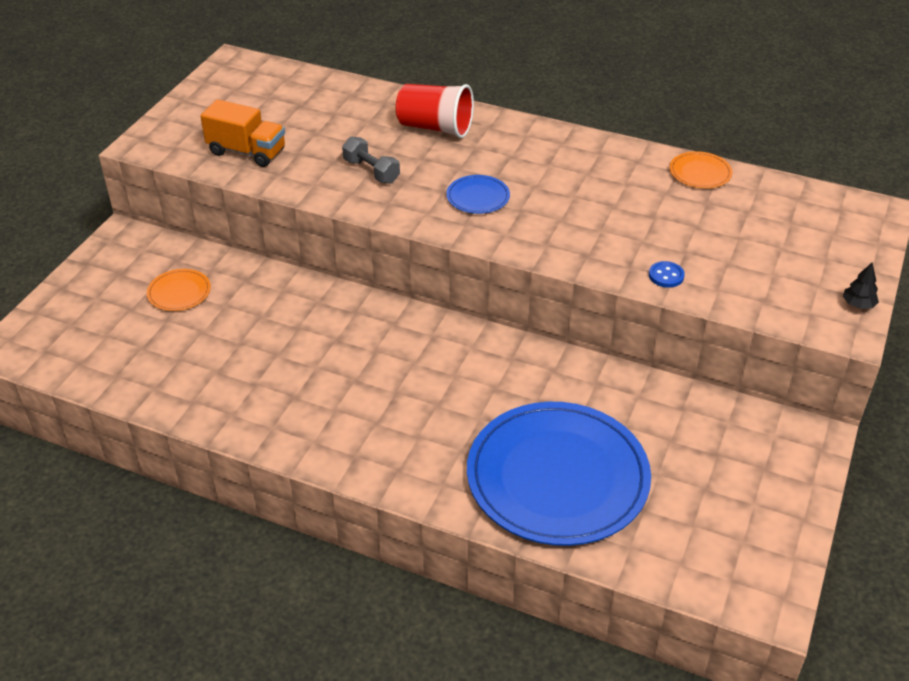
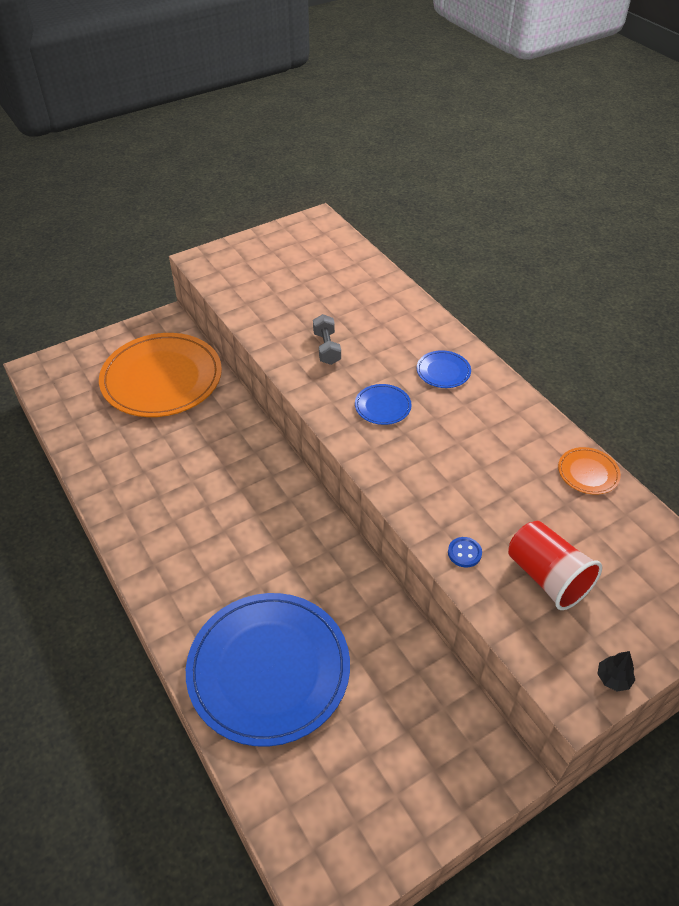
camera: 35 degrees right, 5 degrees up
orange plate [147,269,211,311] -> orange plate [99,333,222,417], size x2.46
orange truck [200,99,285,167] -> none
red cup [396,84,474,138] -> red cup moved to [508,521,602,610]
none -> blue plate [417,350,471,388]

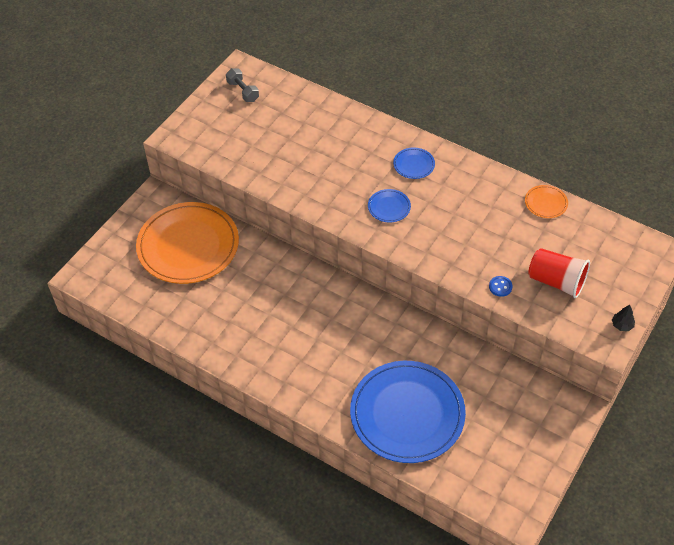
camera: 25 degrees left, 5 degrees up
grey dumbbell [313,314,341,365] -> grey dumbbell moved to [226,68,259,102]

